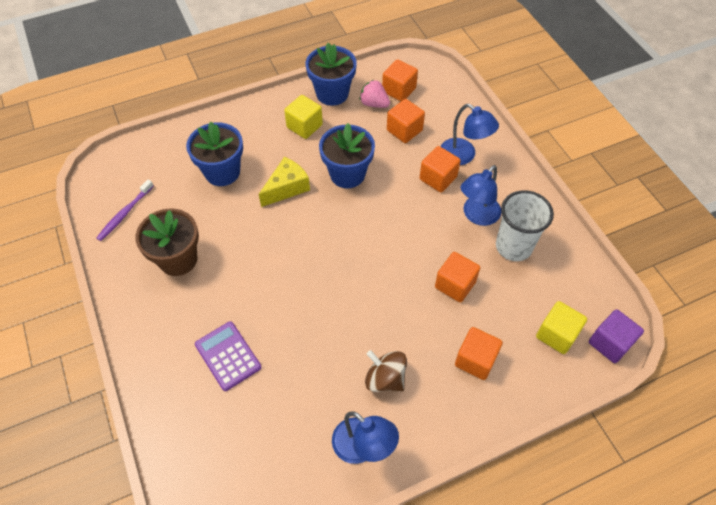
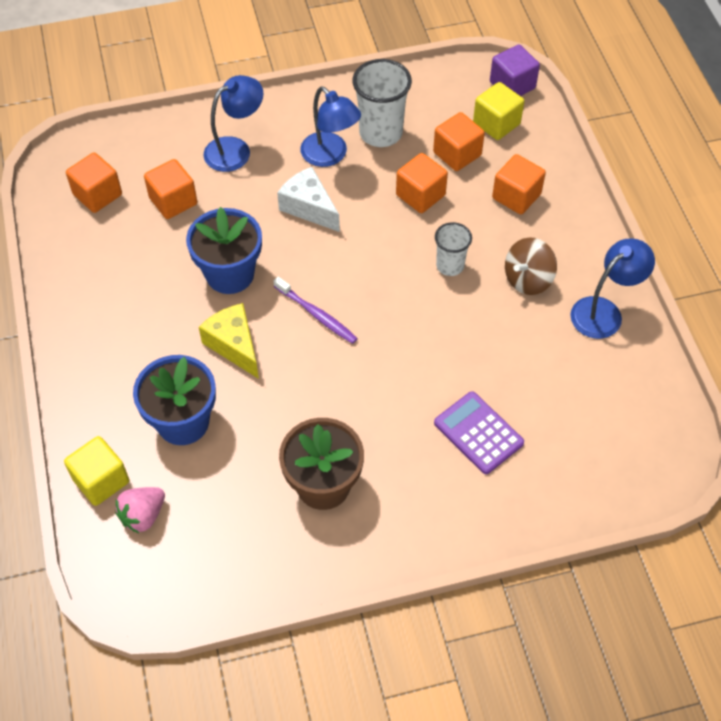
camera: 80 degrees left, 0 degrees up
purple toothbrush [97,180,154,241] -> purple toothbrush moved to [274,277,358,344]
purple calculator [195,321,261,391] -> purple calculator turned 75 degrees clockwise [434,391,524,474]
yellow cube [284,95,323,139] -> yellow cube moved to [64,436,129,506]
blue flower pot [306,43,357,106] -> none
pink strawberry [360,80,390,108] -> pink strawberry moved to [115,487,165,533]
orange cube [420,146,461,192] -> orange cube moved to [433,112,485,171]
none -> white cheese [277,167,340,232]
none -> white cup [435,222,472,276]

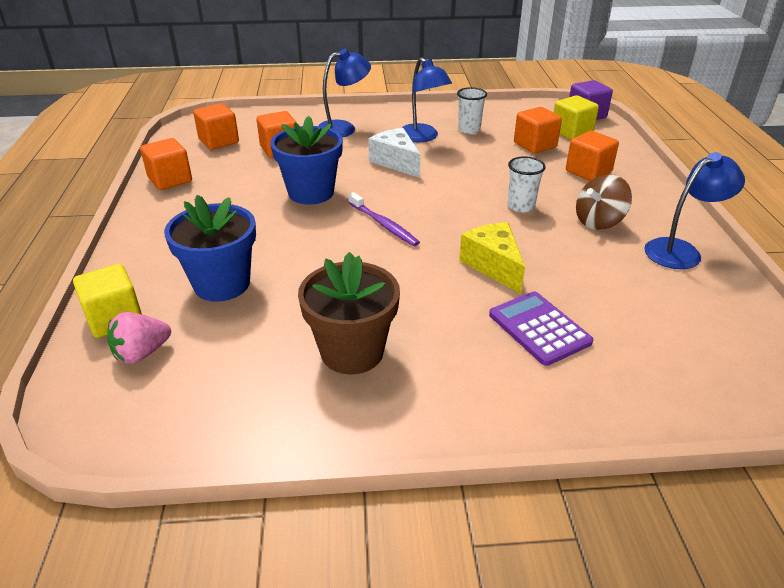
camera: 10 degrees right, 20 degrees down
yellow cheese [199,303,259,379] -> yellow cheese moved to [459,222,525,294]
white cup [353,59,412,147] -> white cup [457,87,487,134], size x0.60
orange cube [396,153,448,213] -> orange cube moved to [140,138,192,190]

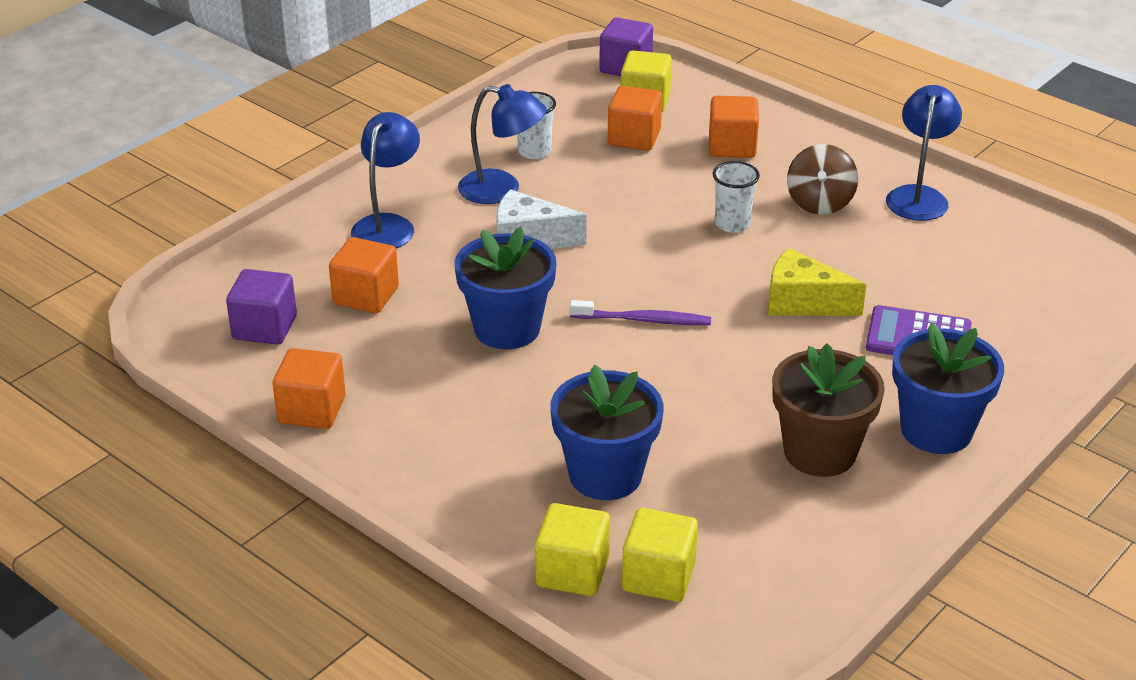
camera: 45 degrees left, 0 degrees up
pink strawberry [107,312,171,364] -> yellow cube [622,508,698,602]
orange cube [193,103,239,150] -> purple cube [226,269,297,345]
none -> blue flower pot [892,322,1004,454]

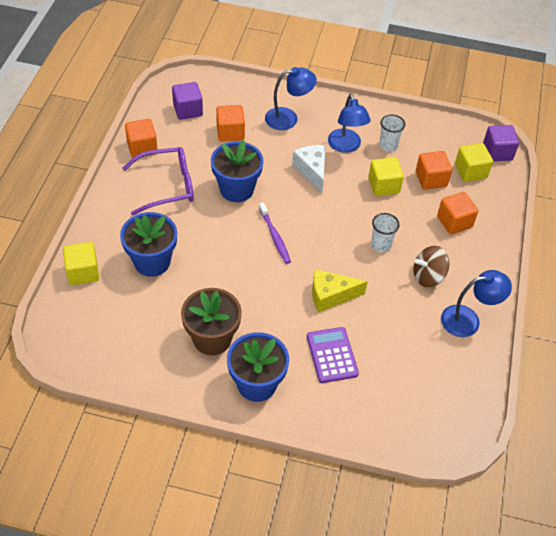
camera: 60 degrees right, 15 degrees up
yellow cube [622,508,698,602] -> yellow cube moved to [368,157,404,196]
yellow cheese [768,248,866,316] -> yellow cheese turned 90 degrees counterclockwise [312,269,368,313]
none -> purple glasses [122,147,194,215]

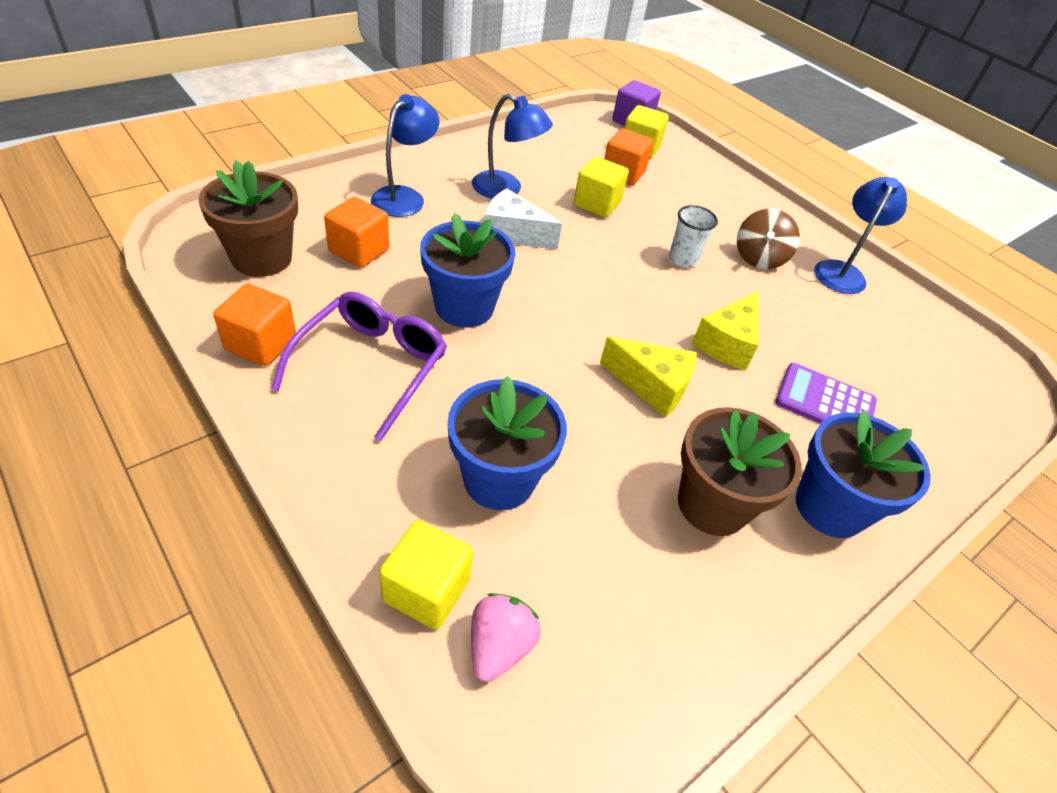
camera: 55 degrees left, 5 degrees down
purple cube [172,82,203,120] -> brown flower pot [198,160,298,277]
purple toothbrush [259,202,291,264] -> none
white cup [379,114,405,152] -> none
orange cube [437,192,478,234] -> none
none -> pink strawberry [471,593,541,682]
none -> yellow cheese [600,337,697,418]

